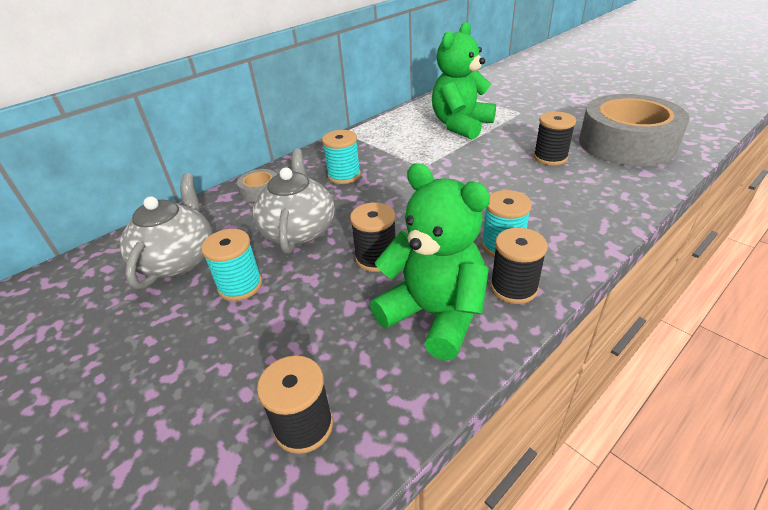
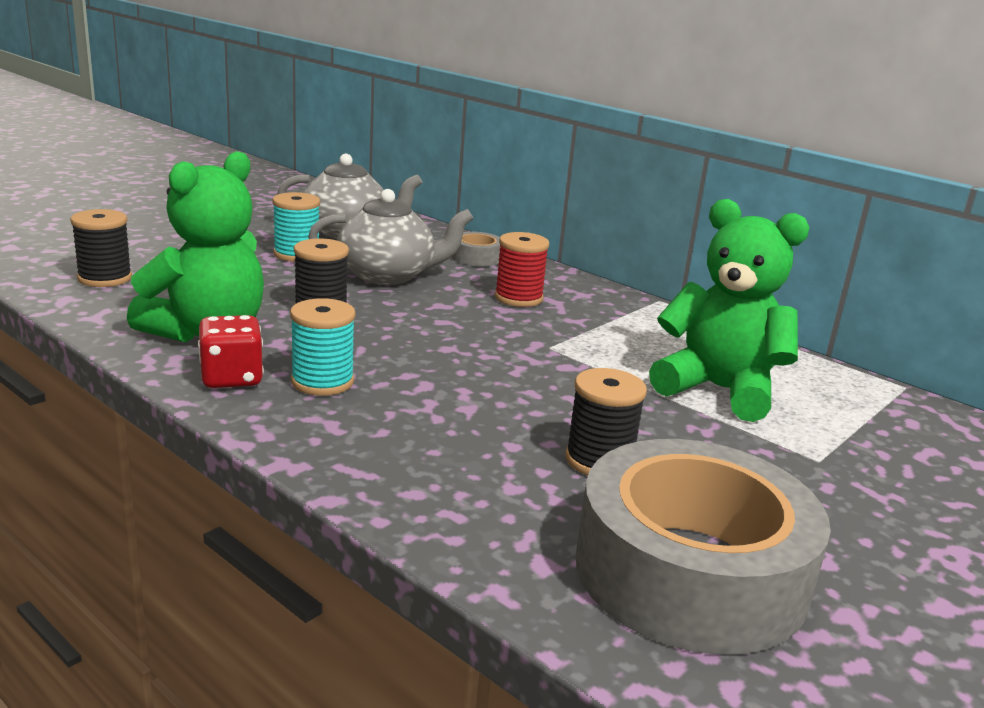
camera: 80 degrees right, 15 degrees down
turquoise spool [322,130,361,184] -> red spool [495,232,549,307]
black spool [490,227,548,304] -> red dice [198,315,264,388]

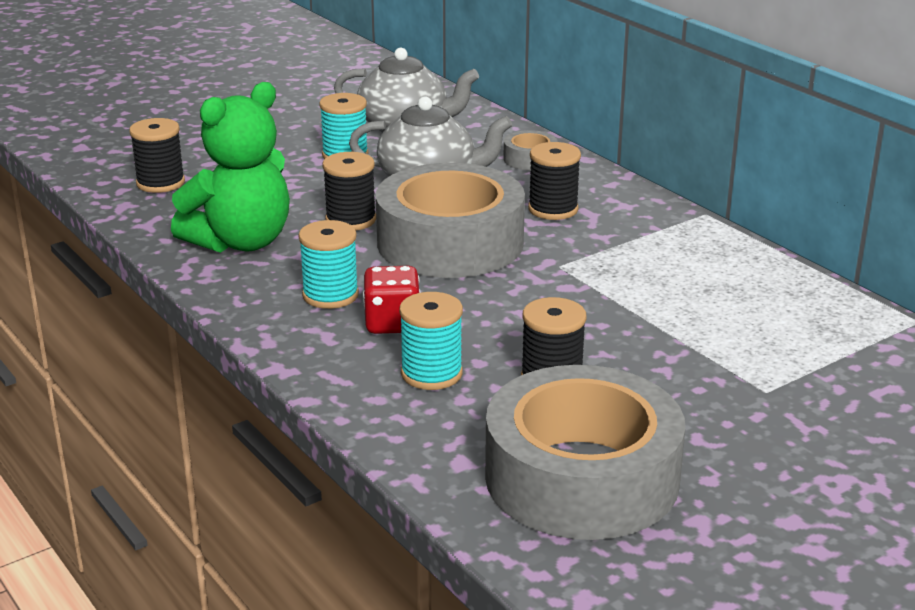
camera: 15 degrees right, 5 degrees up
red dice [198,315,264,388] -> red dice moved to [363,266,420,334]
red spool [495,232,549,307] -> black spool [528,142,581,220]
green teddy bear [649,199,810,422] -> none
none -> grey tape [376,163,525,278]
none -> turquoise spool [399,292,463,390]

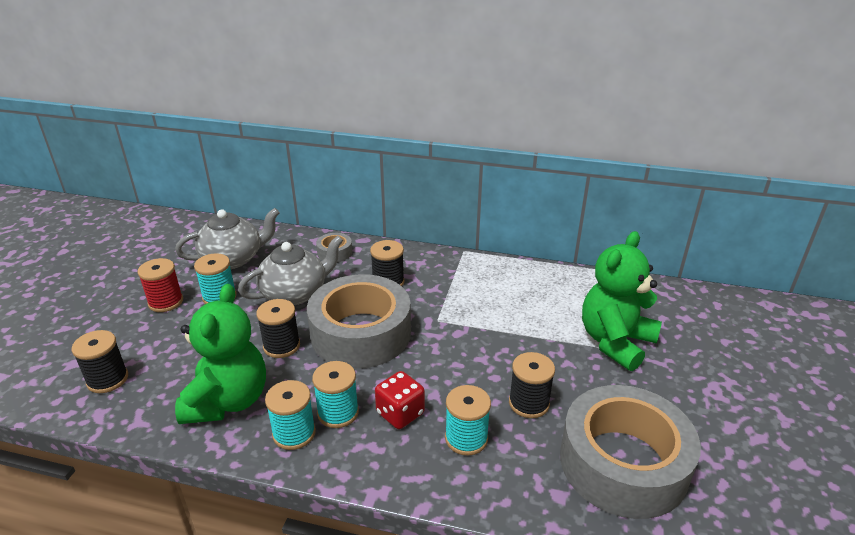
camera: 40 degrees left, 5 degrees up
none -> red spool [137,258,183,312]
none -> turquoise spool [265,380,316,450]
none -> green teddy bear [582,231,662,371]

